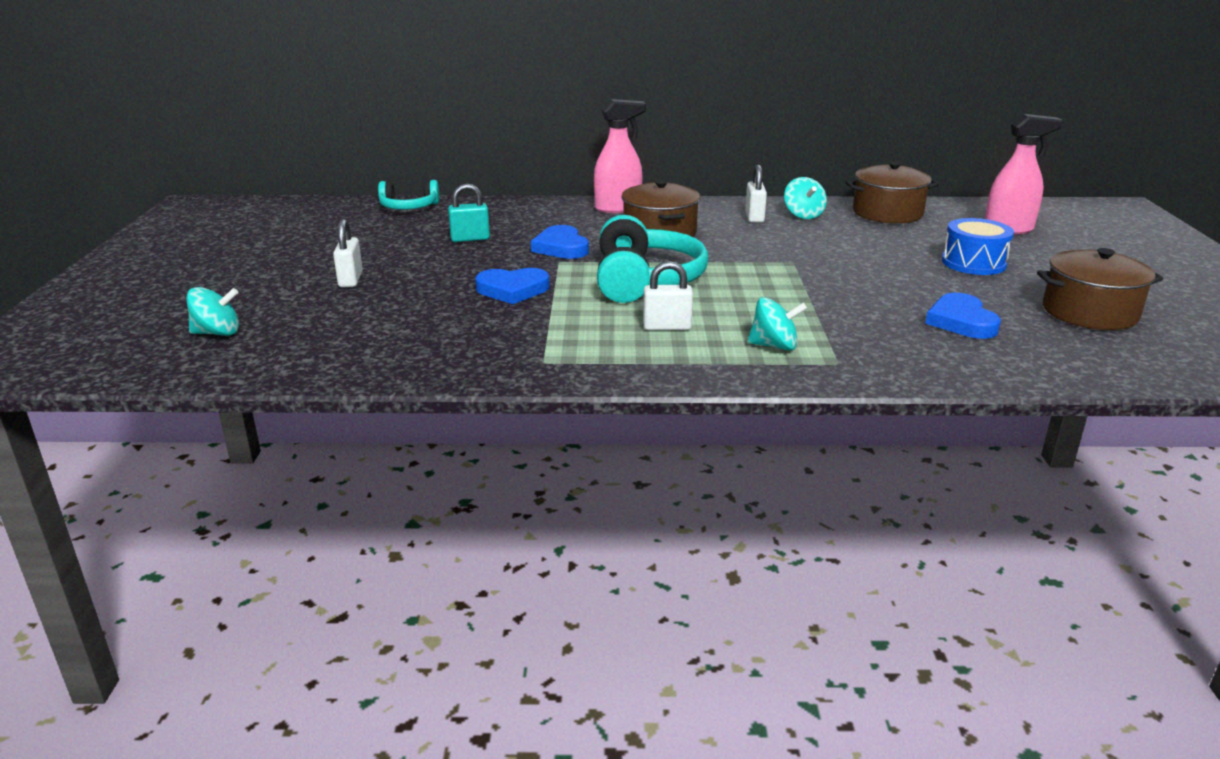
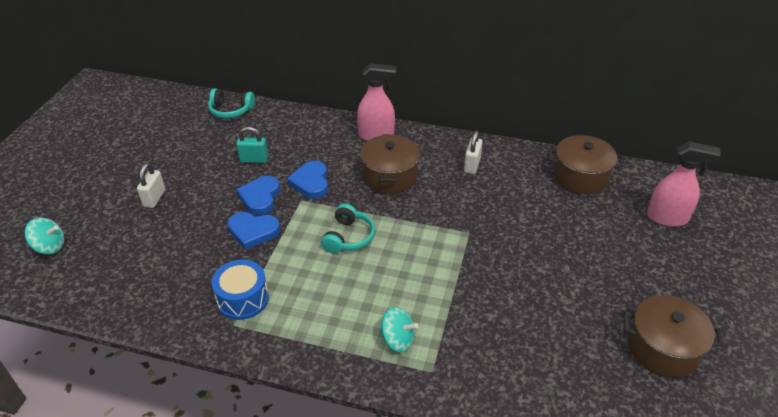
camera: 15 degrees right, 15 degrees up
turquoise headphones [597,215,708,303] -> turquoise headphones [321,204,375,253], size x0.59
white padlock [643,261,693,330] -> none
turquoise spinning top [784,177,827,219] -> none
blue heart [925,293,1001,339] -> blue heart moved to [236,176,280,215]
blue drum [942,218,1014,275] -> blue drum moved to [211,259,269,320]

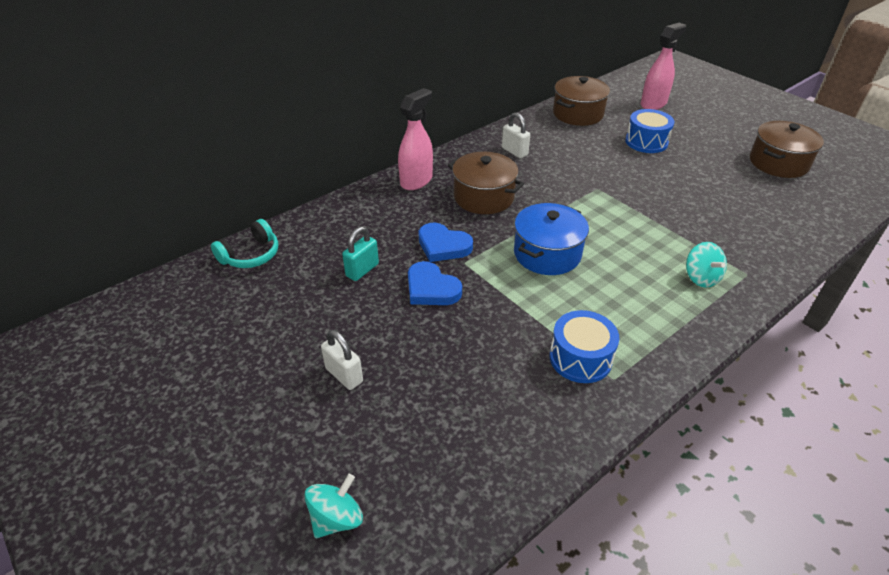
camera: 55 degrees left, 0 degrees up
blue heart [227,212,280,250] -> none
turquoise headphones [321,204,375,253] -> blue pot [514,203,589,275]
turquoise spinning top [379,307,418,352] -> turquoise spinning top turned 105 degrees clockwise [686,242,727,288]
none -> blue drum [625,109,674,153]

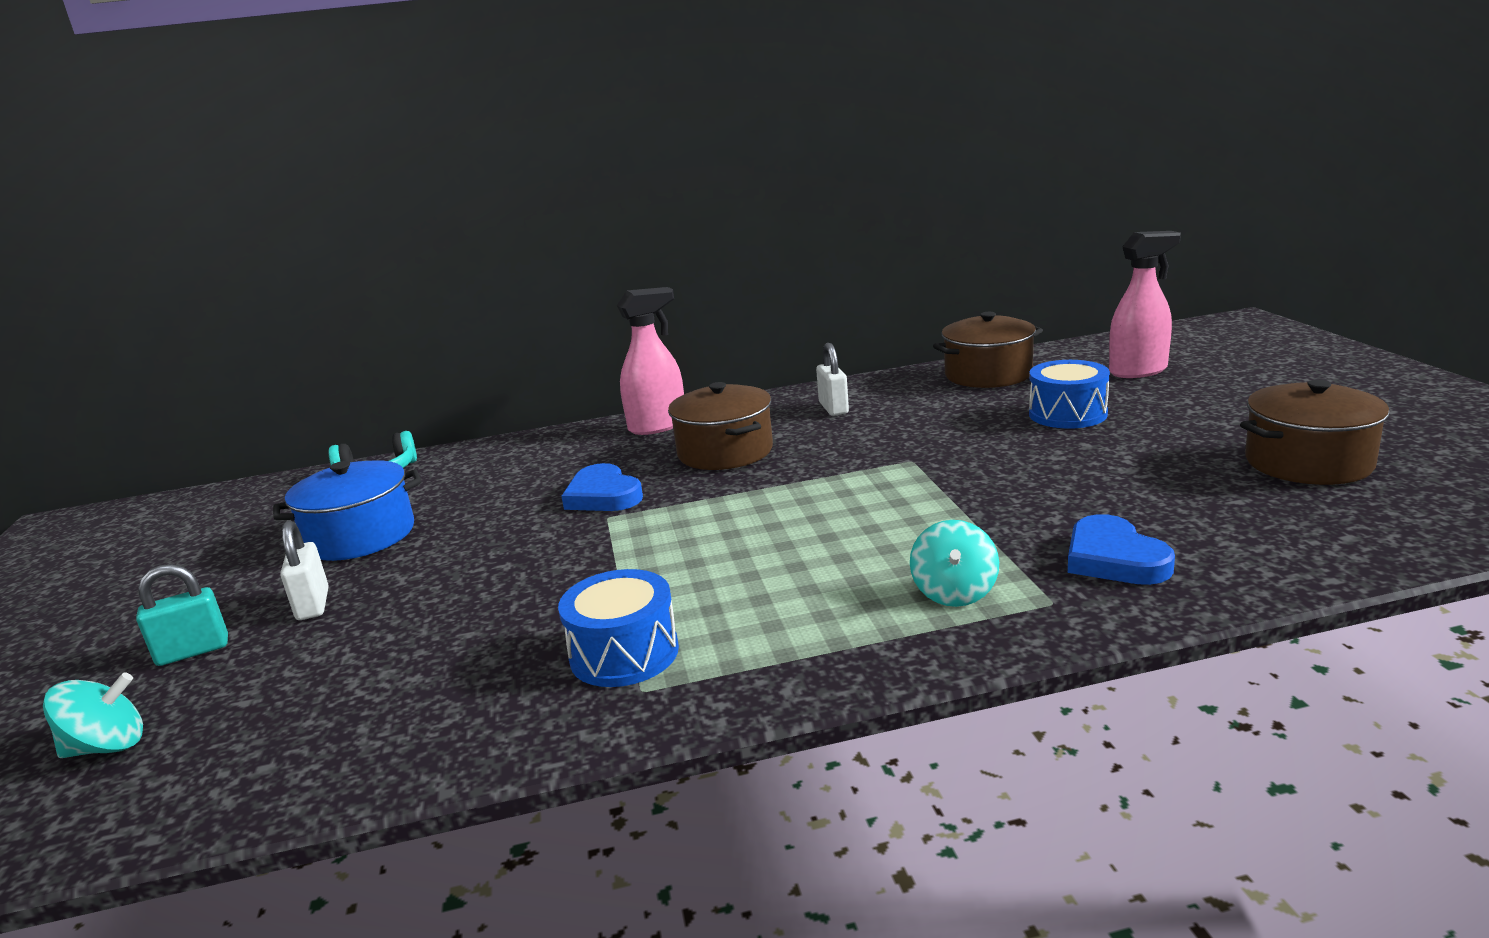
camera: 30 degrees right, 20 degrees down
turquoise padlock [342,227,379,281] -> turquoise padlock moved to [136,564,228,666]
blue heart [408,261,462,305] -> blue heart moved to [1068,514,1175,585]
blue pot [514,203,589,275] -> blue pot moved to [273,460,422,561]

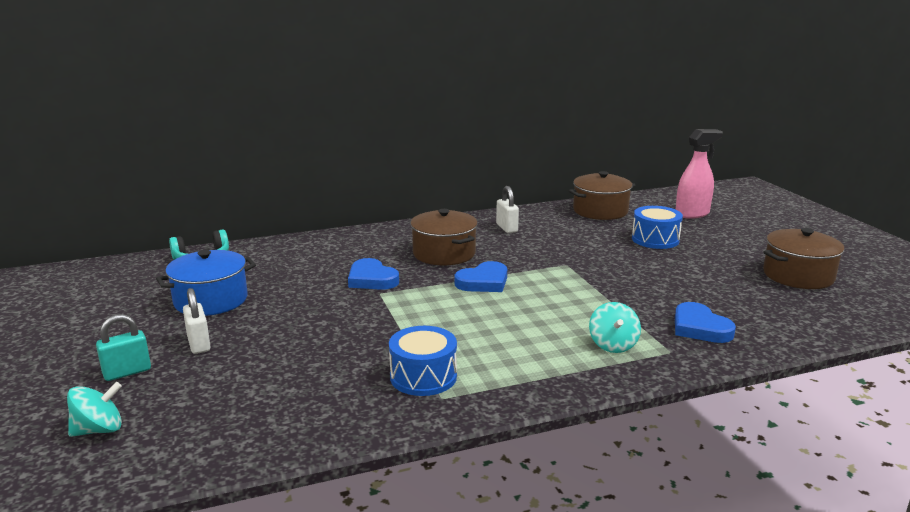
camera: 10 degrees left, 0 degrees up
pink spray bottle [617,287,684,435] -> none
none -> blue heart [454,261,507,292]

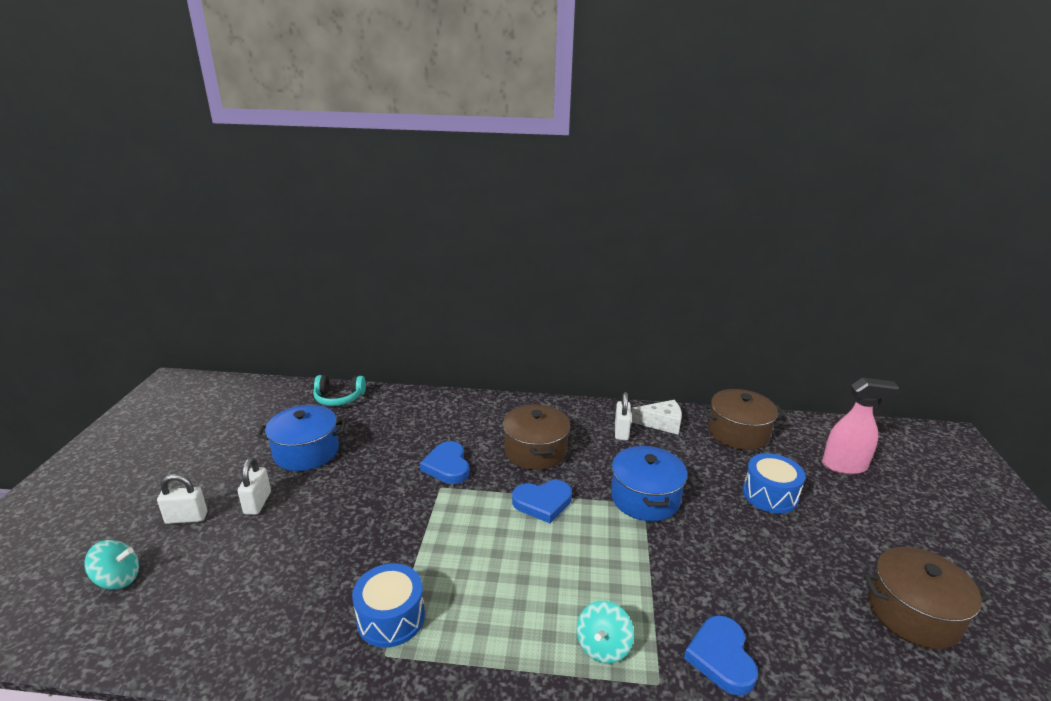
camera: 25 degrees right, 5 degrees up
turquoise padlock [96,314,151,381] -> white padlock [157,474,207,524]
none -> blue pot [611,446,687,521]
none -> white cheese [631,400,682,435]

